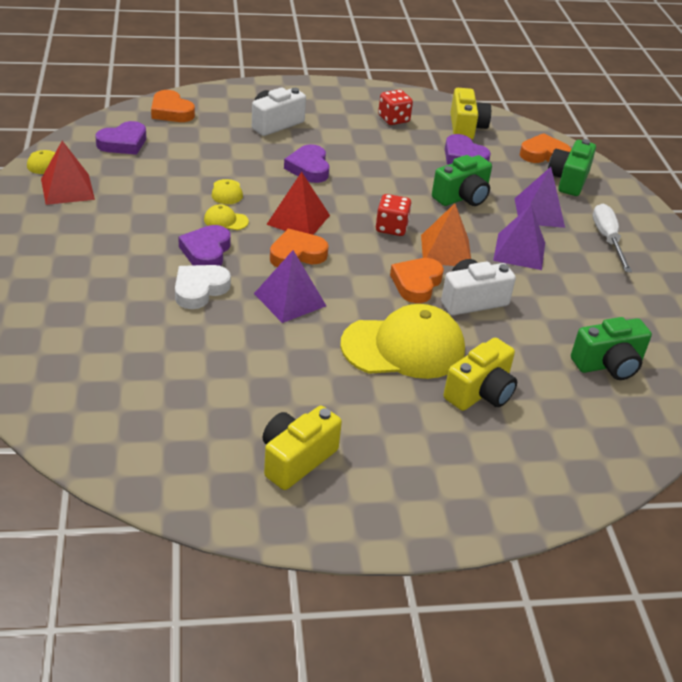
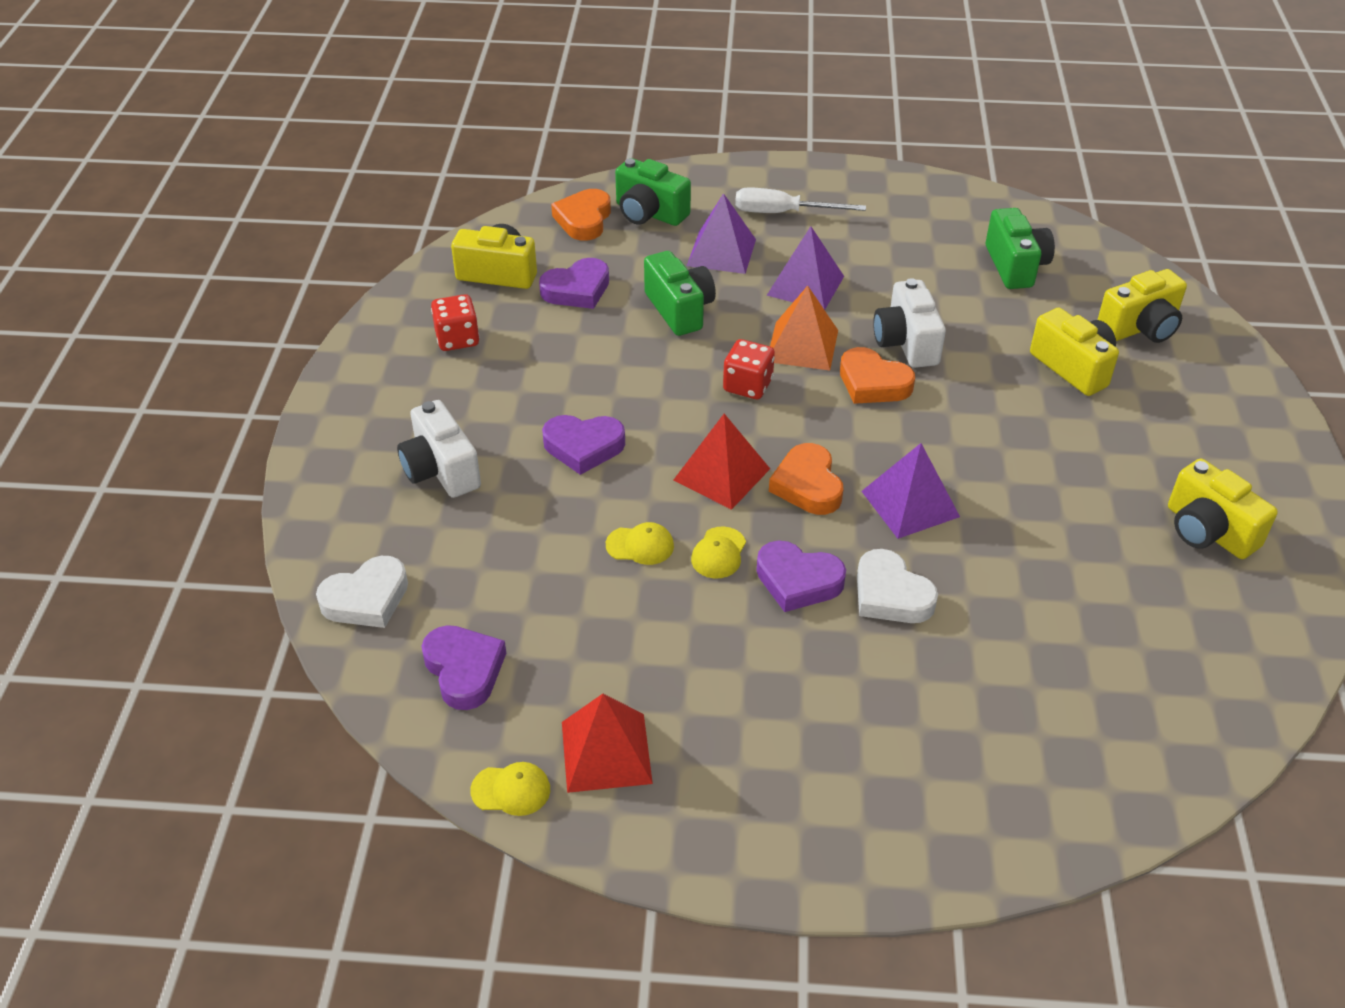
camera: 75 degrees left, 5 degrees up
orange heart [151,90,195,122] -> white heart [316,556,408,628]
yellow cap [340,304,465,379] -> none
none -> yellow camera [1097,269,1187,343]

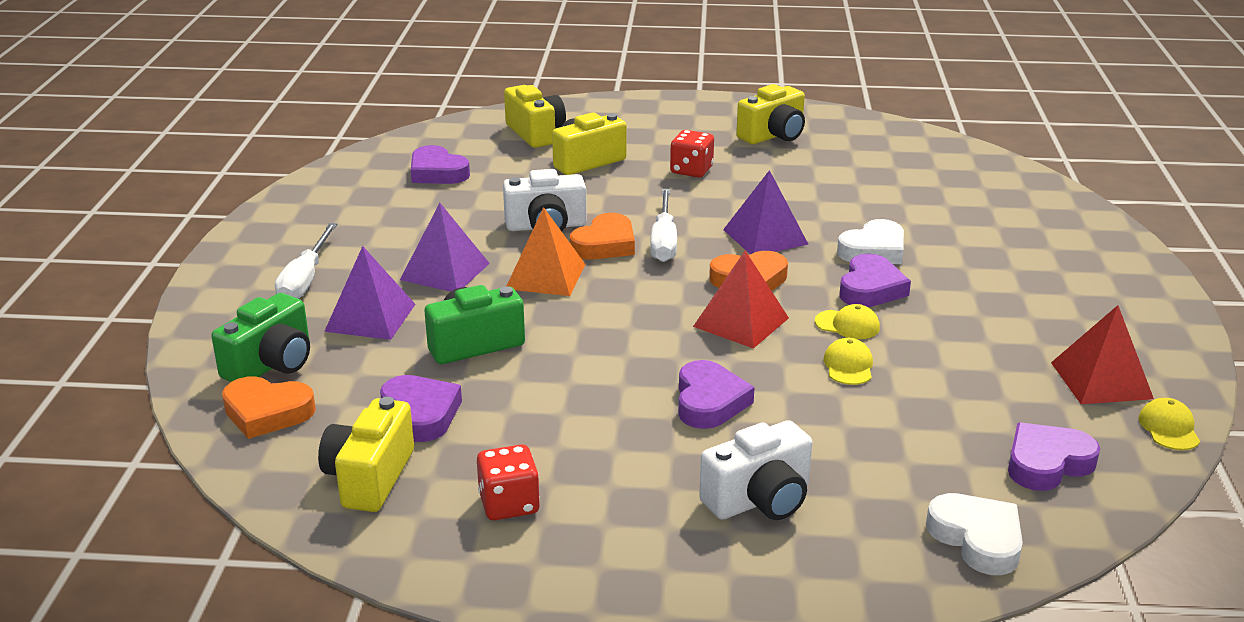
camera: 90 degrees left, 15 degrees down
red dice [723,339,775,399] -> red dice moved to [670,130,714,178]
green camera [986,208,1055,289] -> purple heart [411,145,470,184]
none -> white screwdriver [650,189,677,262]

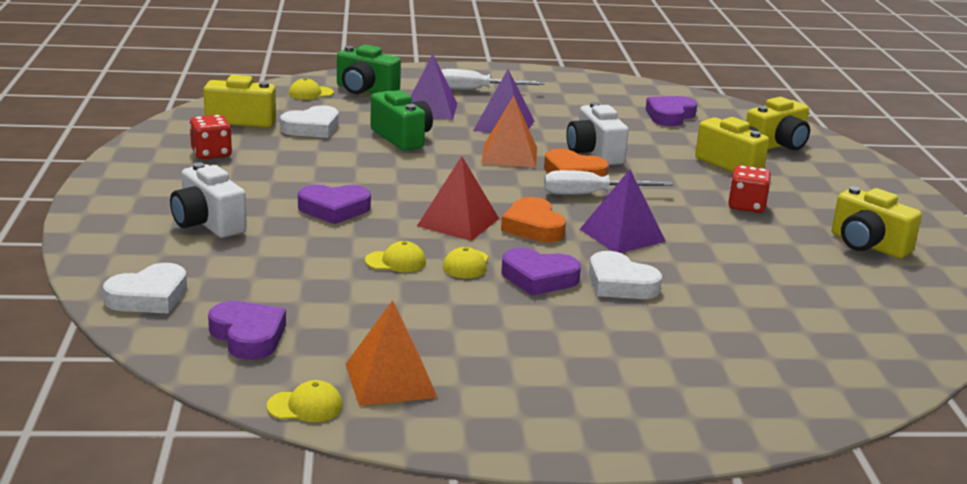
camera: 80 degrees right, 5 degrees down
orange heart [222,376,316,439] -> yellow cap [289,78,334,100]
purple heart [380,375,462,442] -> white heart [280,105,339,138]
red pyramid [1051,305,1154,404] -> orange pyramid [346,300,438,406]

